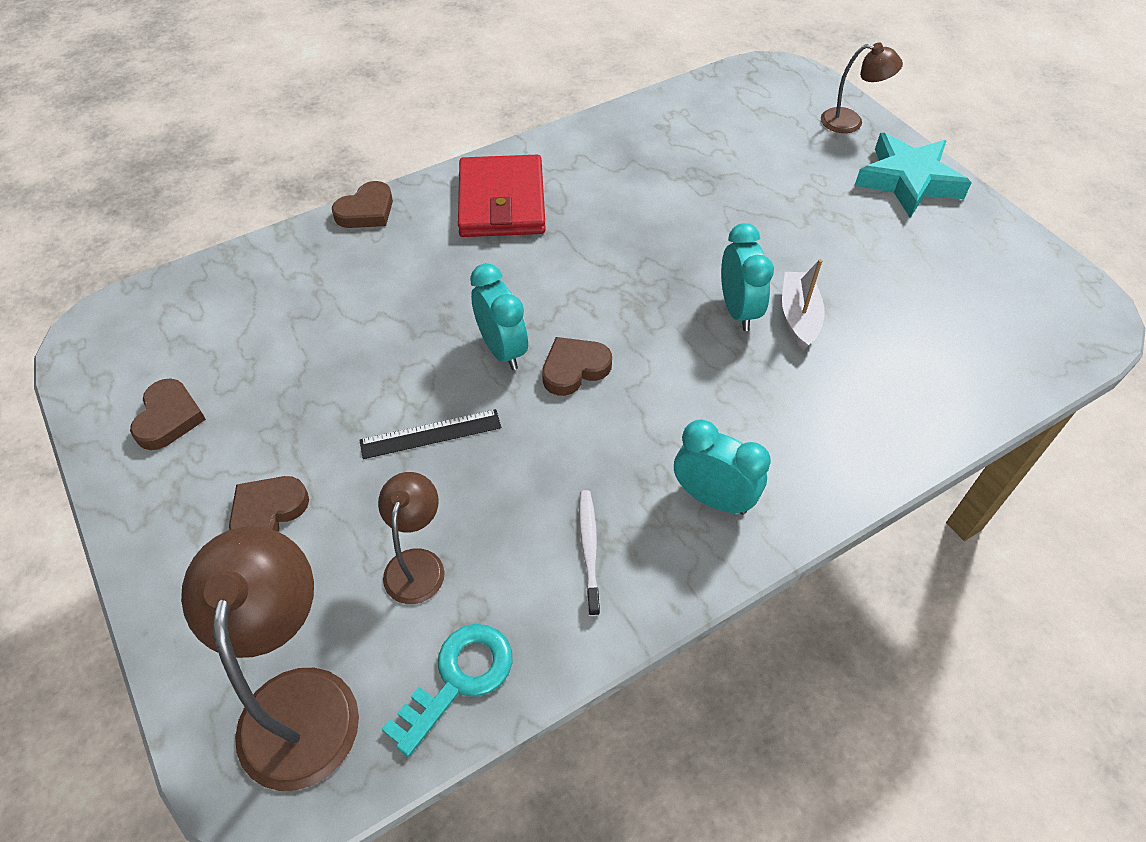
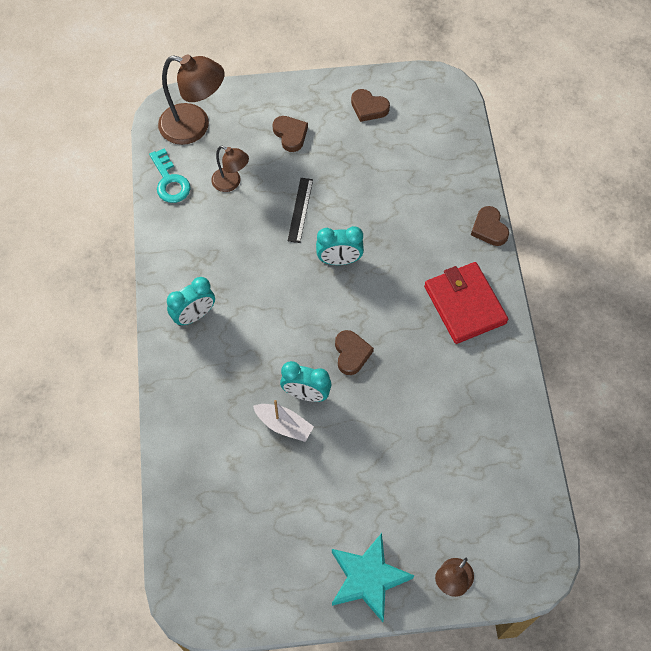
camera: 115 degrees right, 10 degrees up
red wallet [458,155,546,237] -> red wallet turned 45 degrees clockwise [424,262,508,344]
brown heart [542,337,612,396] -> brown heart moved to [335,330,374,375]
white toothbrush [579,490,600,616] -> none

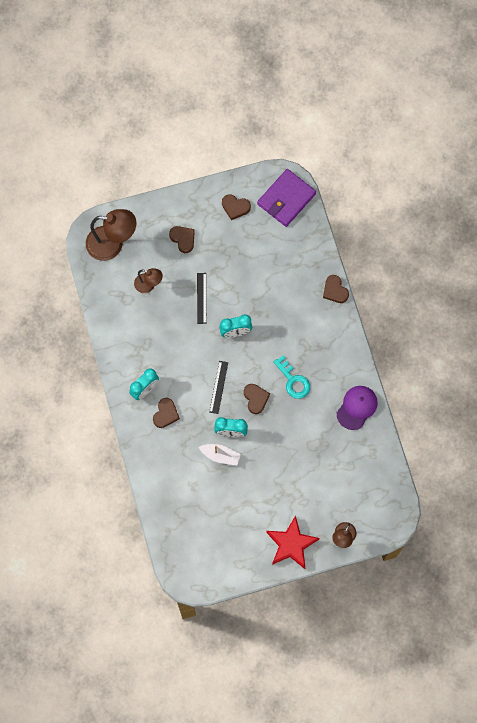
camera: 10 degrees left, 10 degrees up
turquoise key [149,148,191,203] -> turquoise key moved to [273,356,310,399]
turquoise star [332,533,414,622] -> red star [266,515,320,569]
red wallet [424,262,508,344] -> none
none -> brown heart [153,398,180,428]
none -> black ruler [209,361,228,414]
none -> purple wallet [257,169,316,227]
none -> purple cap [337,386,378,430]

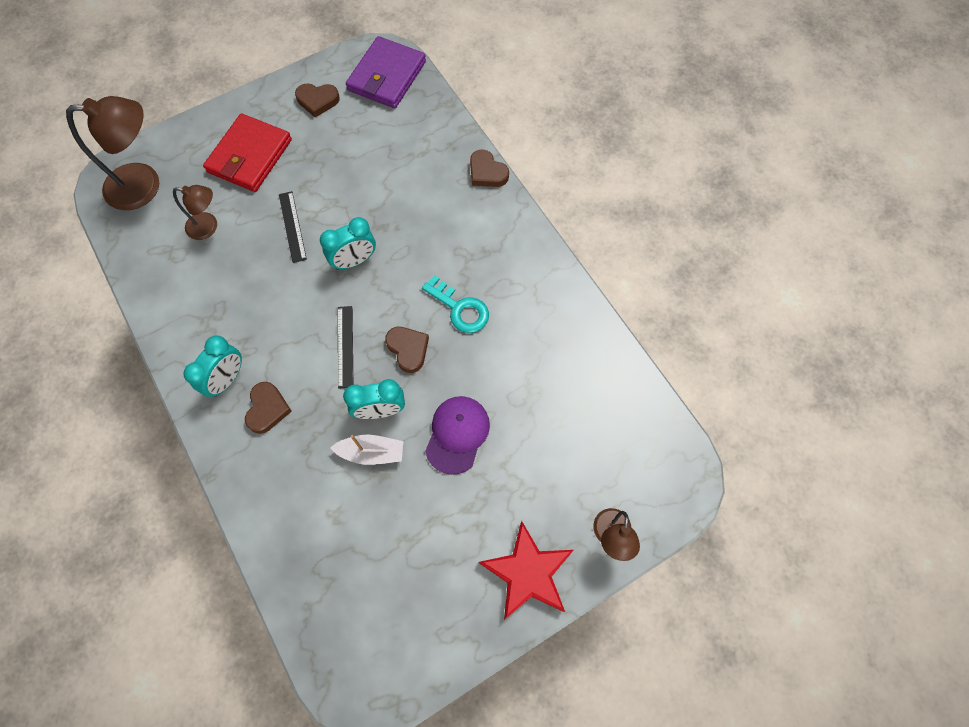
camera: 15 degrees left, 5 degrees down
brown heart [169,226,195,253] -> red wallet [203,114,292,192]
purple cap [337,386,378,430] -> purple cap moved to [425,396,490,475]

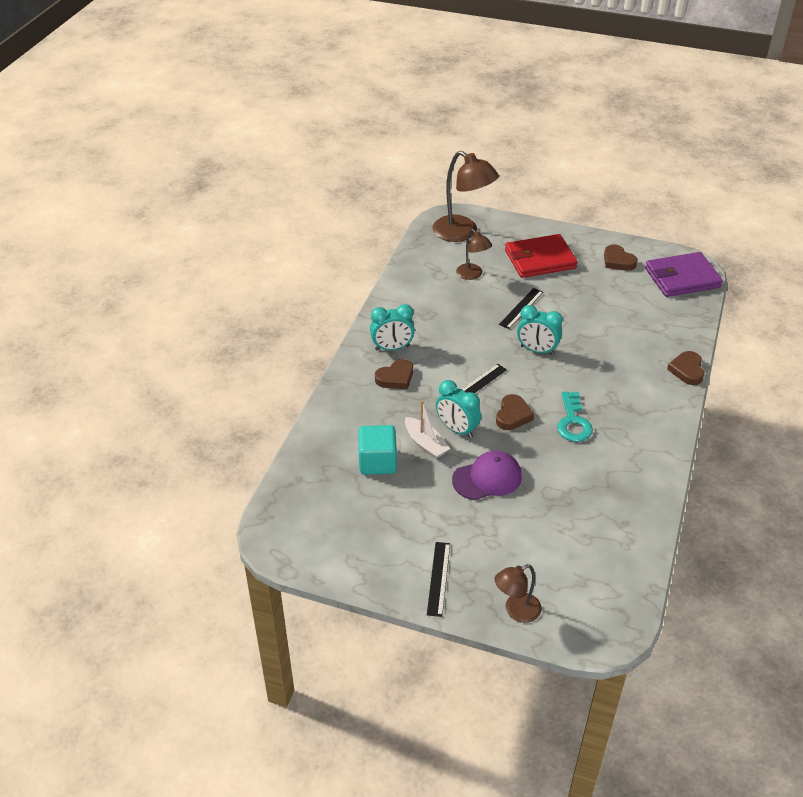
camera: 50 degrees right, 25 degrees down
red star [479,521,573,620] -> black ruler [427,542,450,617]
none -> turquoise cube [358,425,397,475]

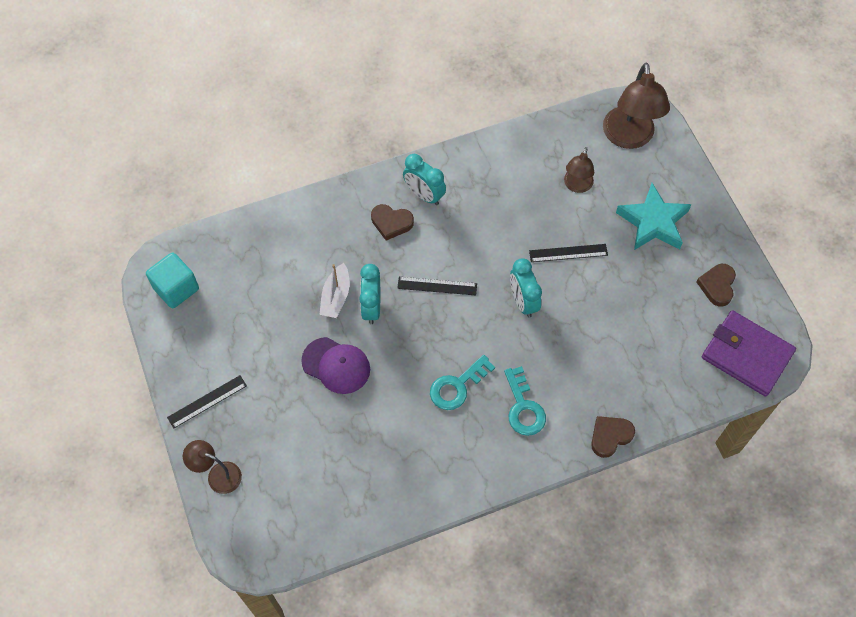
camera: 50 degrees right, 20 degrees up
turquoise cube [358,425,397,475] -> turquoise cube moved to [146,253,199,308]
brown heart [496,394,534,430] -> none
red wallet [505,234,578,278] -> turquoise star [616,183,692,250]
none -> turquoise key [504,366,546,436]

